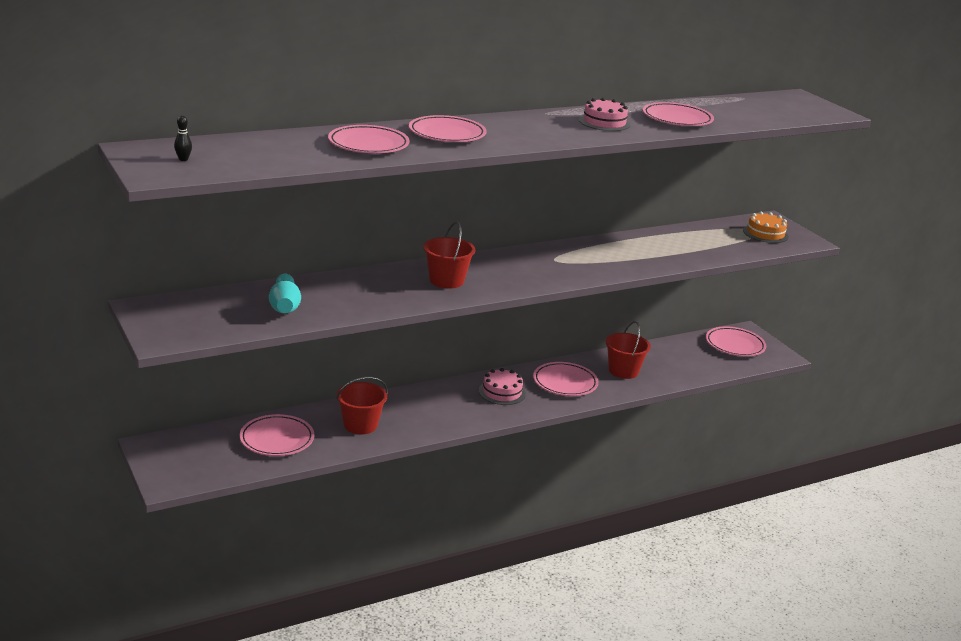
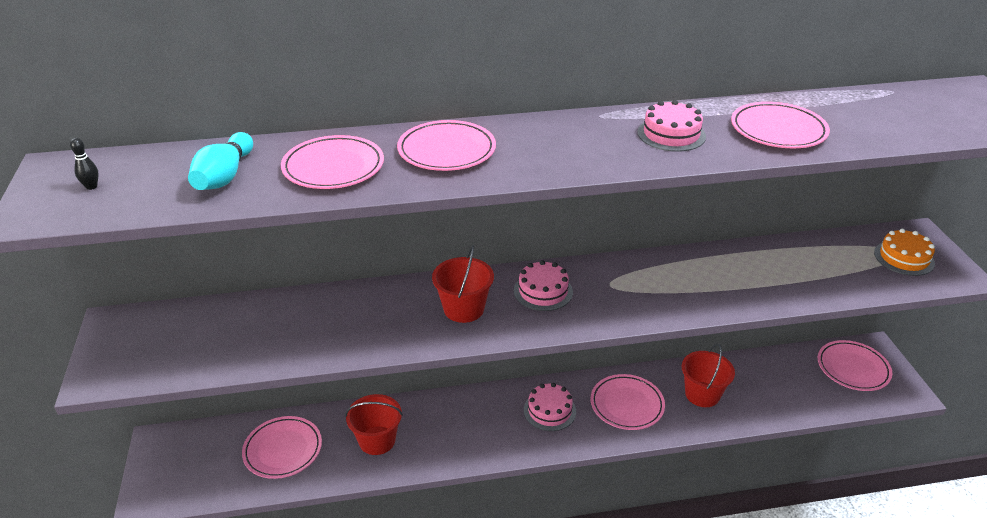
camera: 20 degrees right, 10 degrees up
turquoise bowling pin [269,274,301,313] -> turquoise bowling pin moved to [188,132,253,190]
none -> pink cake [514,260,573,311]

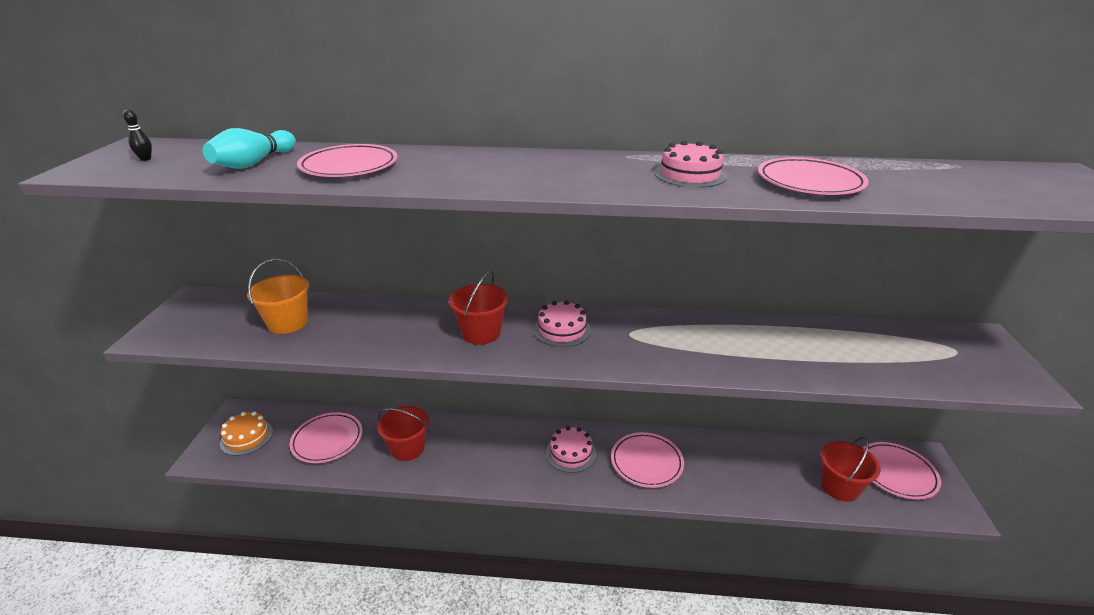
camera: 15 degrees right, 5 degrees down
pink plate [397,120,496,171] -> none
red bucket [682,344,735,407] -> red bucket moved to [821,436,881,502]
orange cake [874,229,935,276] -> orange cake moved to [220,412,273,456]
none -> orange bucket [247,259,309,334]

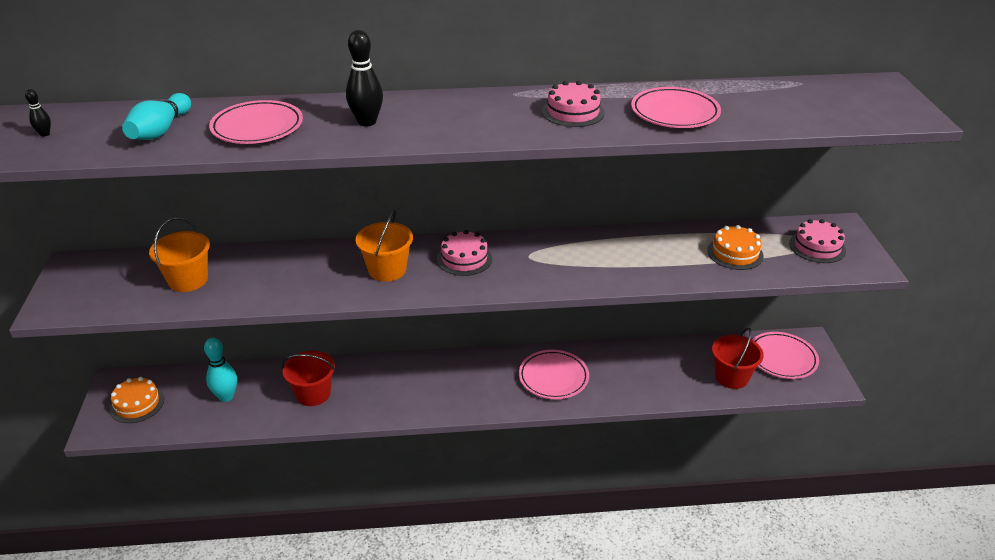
camera: 10 degrees left, 5 degrees up
pink plate [290,412,362,463] -> turquoise bowling pin [204,338,237,402]
red bucket [449,271,509,345] -> orange bucket [356,210,413,282]
pink cake [546,426,596,473] -> pink cake moved to [789,219,846,263]
none -> black bowling pin [346,30,383,126]
none -> orange cake [707,225,764,270]

